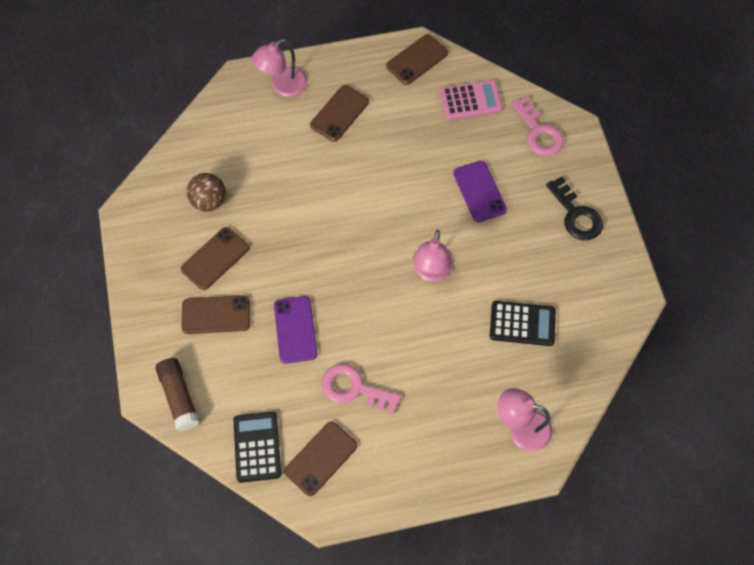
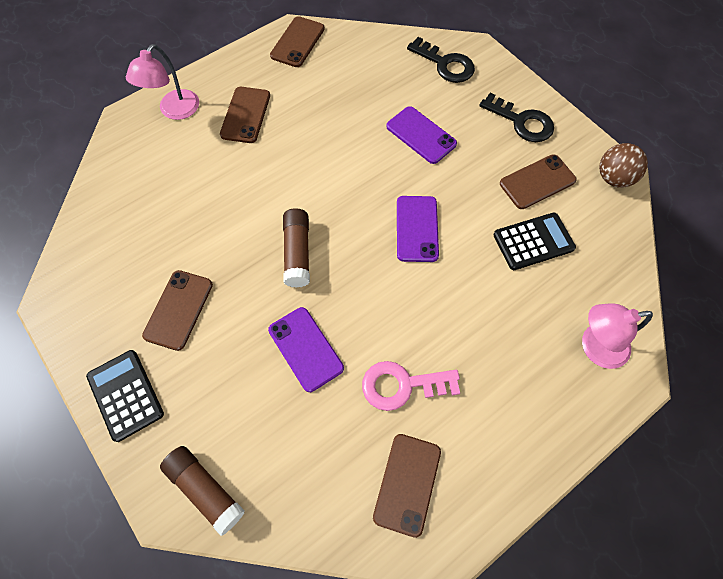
camera: 25 degrees left, 0 degrees up
brown phone [182,295,250,334] -> brown phone moved to [500,154,577,209]
brown ball [187,173,226,212] -> brown ball moved to [599,143,648,188]
black calculator [233,412,281,483] -> black calculator moved to [86,350,164,442]
pink lamp [413,230,453,282] -> purple phone [397,196,439,262]
pink calculator [440,80,503,120] -> none
pink key [512,96,564,156] -> black key [407,37,475,83]
none -> brown glue stick [283,208,310,288]

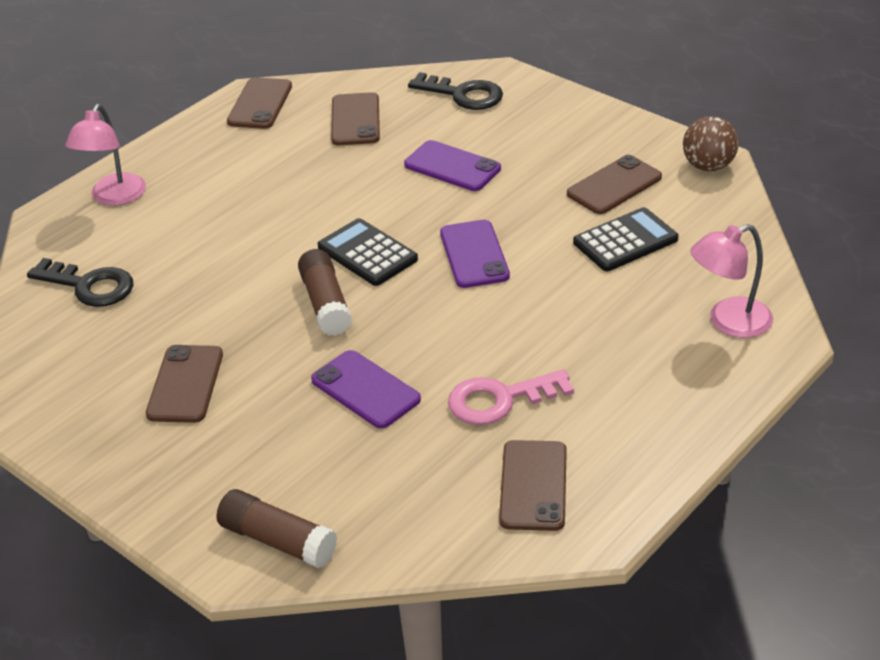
camera: 10 degrees left, 25 degrees down
black calculator [86,350,164,442] -> black calculator moved to [318,218,418,286]
brown phone [220,87,270,143] -> brown phone moved to [331,92,380,145]
black key [479,93,554,142] -> black key moved to [27,258,133,307]

